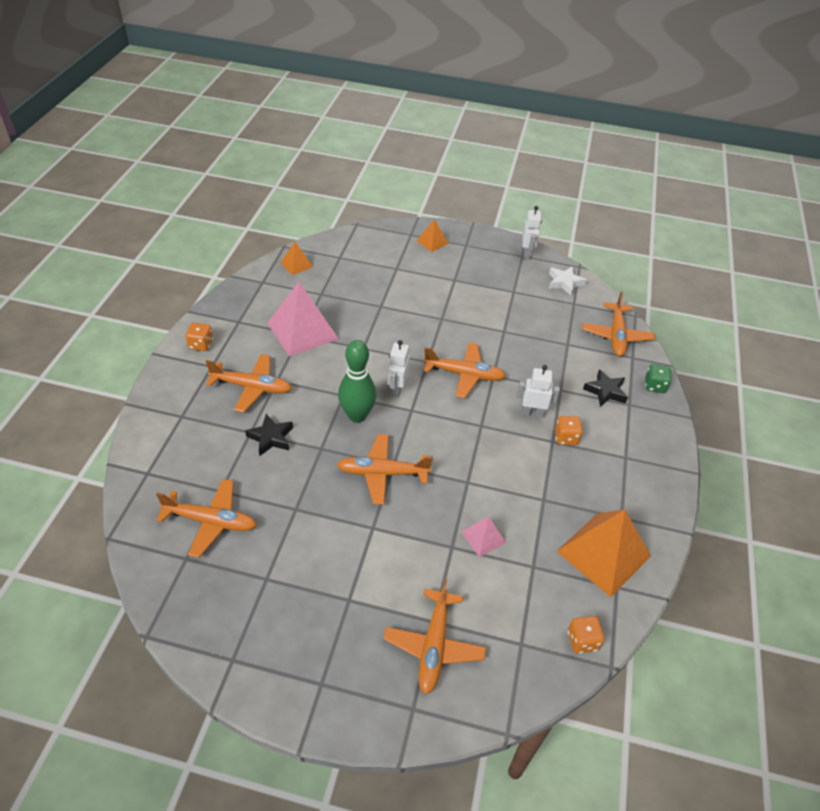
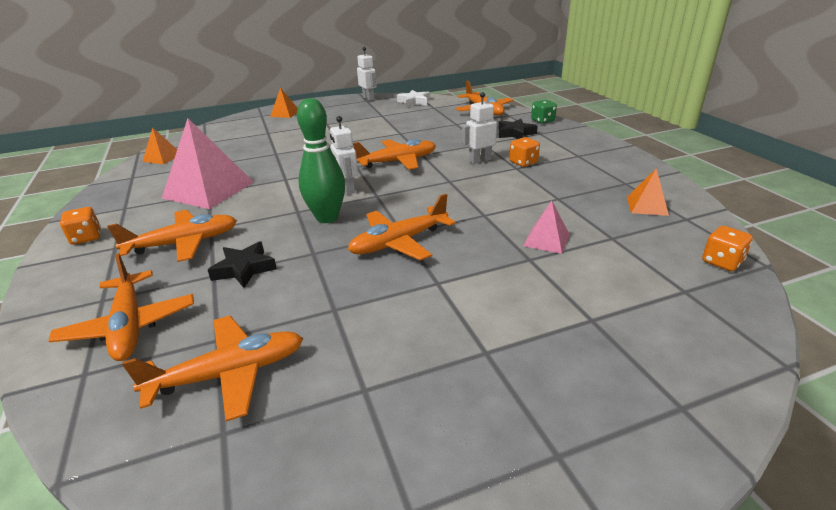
camera: 30 degrees left, 15 degrees down
orange plane [383,579,486,695] -> orange plane moved to [49,253,194,361]
orange pyramid [556,509,651,597] -> orange pyramid [627,169,669,216], size x0.49

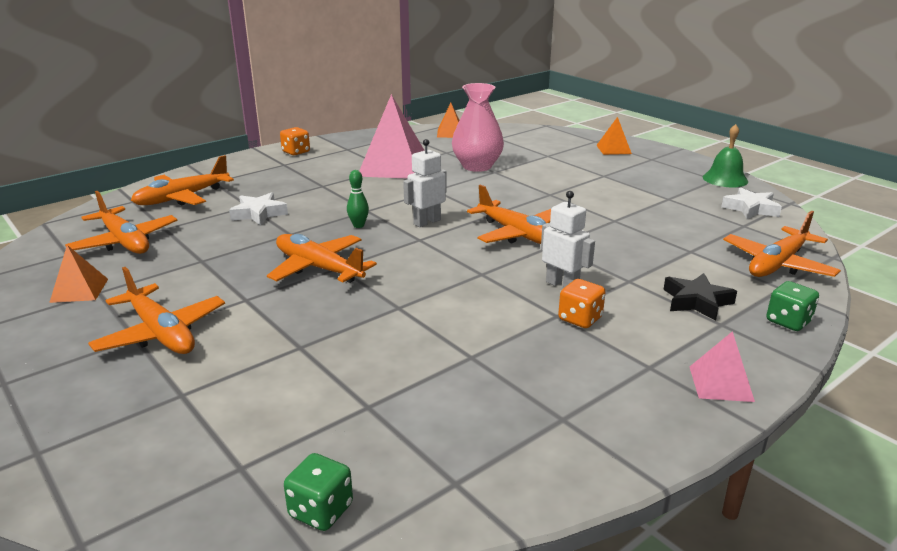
camera: 70 degrees right, 5 degrees down
orange plane [107,210,237,262] -> orange plane moved to [88,267,225,354]
black star [208,241,277,288] -> white star [229,192,288,225]
green bowling pin [297,98,345,223] -> green bowling pin [347,170,369,228], size x0.47
white robot [357,47,377,101] -> green bell [703,124,748,187]
pink pyramid [523,201,570,254] -> pink pyramid moved to [690,331,755,402]
orange pyramid [627,169,669,216] -> orange pyramid moved to [49,245,108,303]
orange dice [702,226,753,271] -> green dice [284,453,353,531]
none -> pink vase [452,83,504,172]

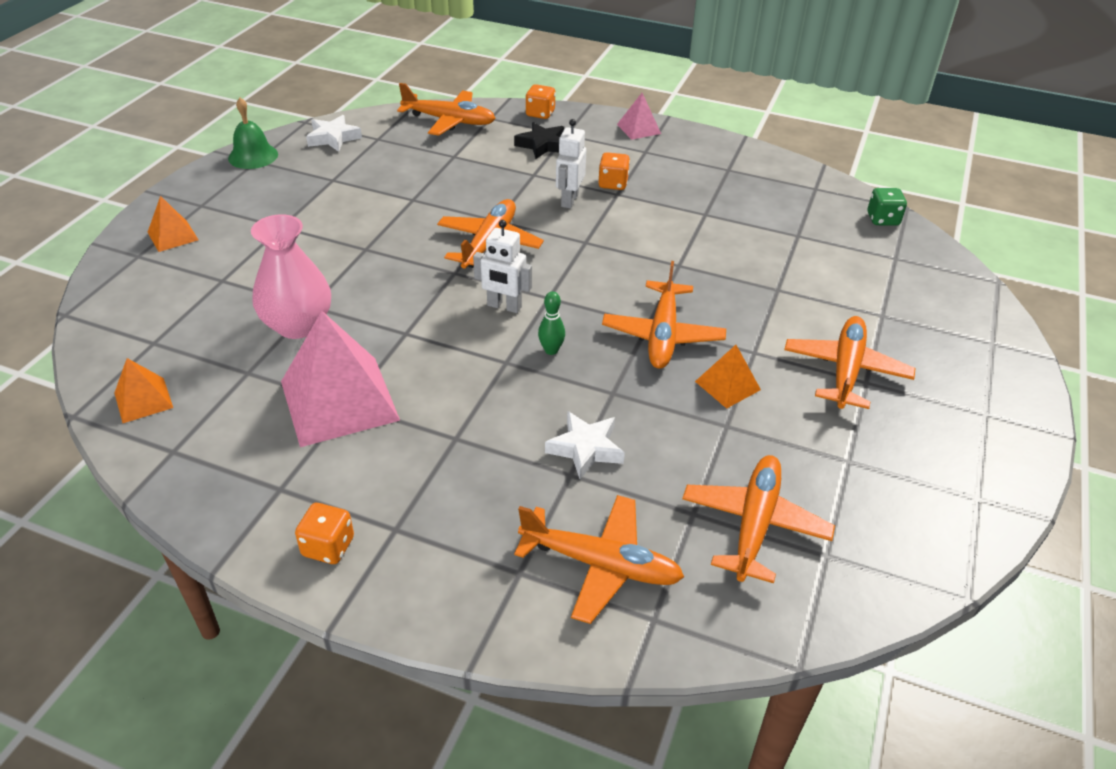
camera: 120 degrees left, 15 degrees up
orange pyramid [49,245,108,303] -> orange pyramid moved to [695,345,761,409]
green dice [766,281,819,331] -> orange dice [525,84,556,119]

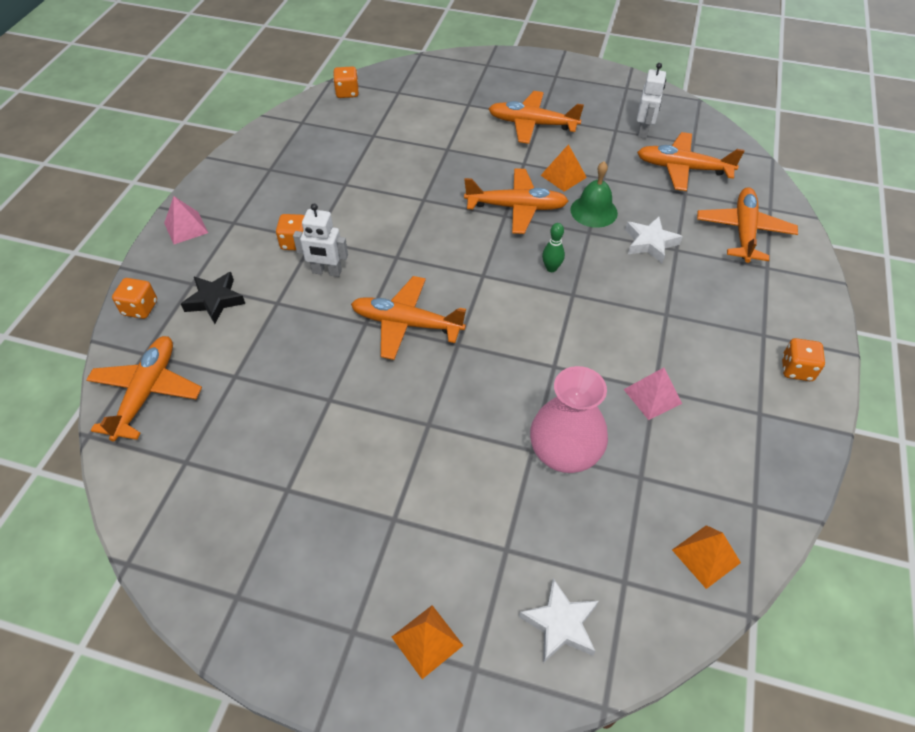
camera: 95 degrees left, 10 degrees up
green bell [228,98,278,169] -> green bell moved to [570,161,618,228]
pink pyramid [281,311,400,447] -> pink pyramid [623,368,682,420], size x0.49
white star [306,115,362,152] -> white star moved to [519,578,599,663]
white robot [473,220,532,313] -> white robot moved to [637,63,666,139]
green dice [867,188,907,226] -> orange dice [333,66,359,98]

